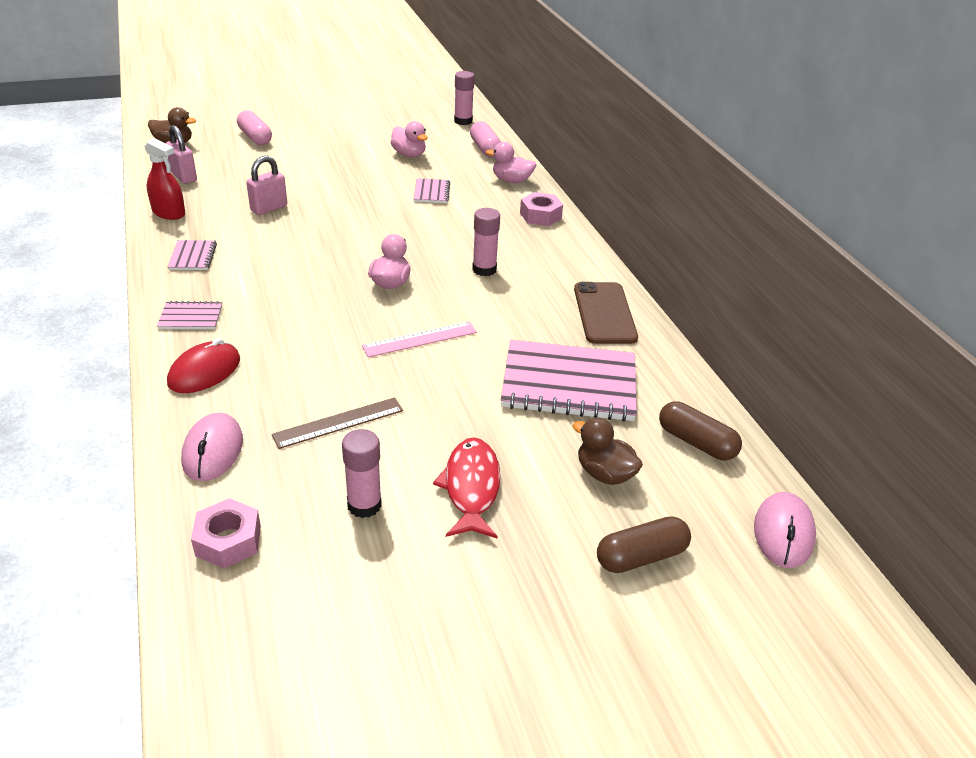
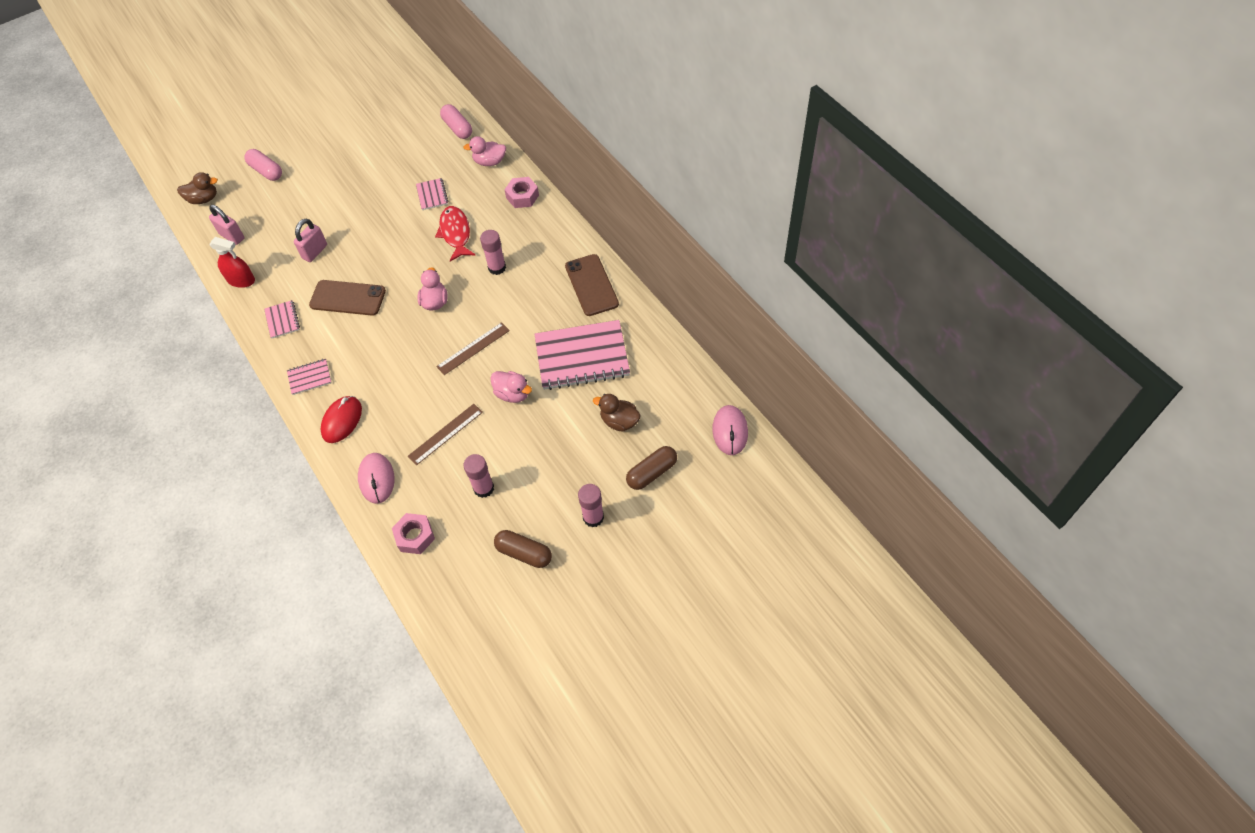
camera: 10 degrees left, 20 degrees up
pink ruler [362,322,477,357] -> brown ruler [436,322,510,375]
pink duck [391,121,428,157] -> pink duck moved to [490,371,532,403]
red fish [433,437,500,538] -> red fish moved to [435,206,475,261]
pink glue stick [454,71,475,125] -> pink glue stick moved to [578,484,604,527]
brown capsule [659,401,742,461] -> brown capsule moved to [494,530,552,568]
none -> brown phone [309,280,386,316]

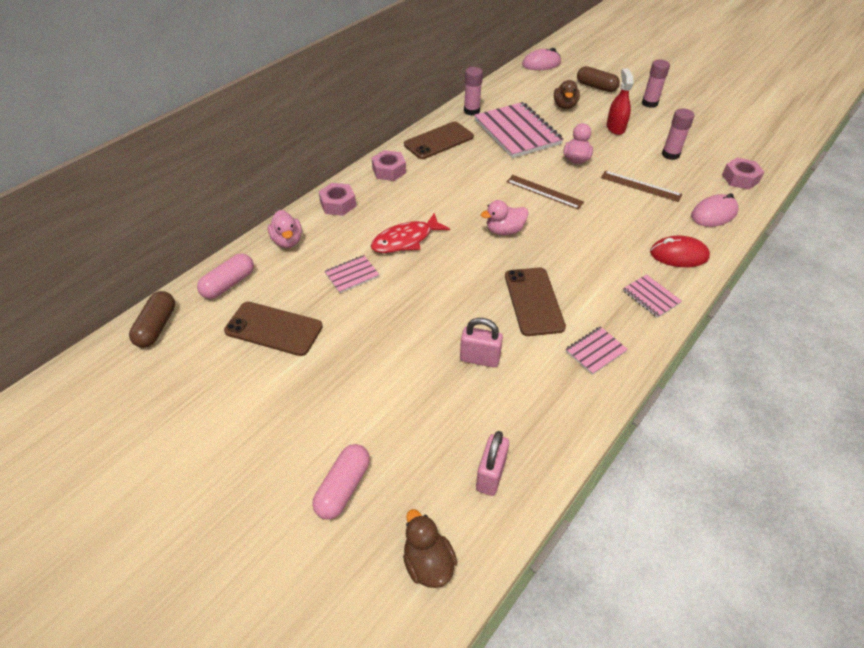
camera: 110 degrees left, 10 degrees down
red spray bottle [209,237,255,288] -> red spray bottle moved to [607,68,634,135]
pink glue stick [480,230,506,275] -> pink glue stick moved to [464,67,483,116]
brown capsule [494,530,552,568] -> brown capsule moved to [129,291,175,348]
none -> brown phone [224,302,323,356]
none -> pink nut [372,150,406,181]

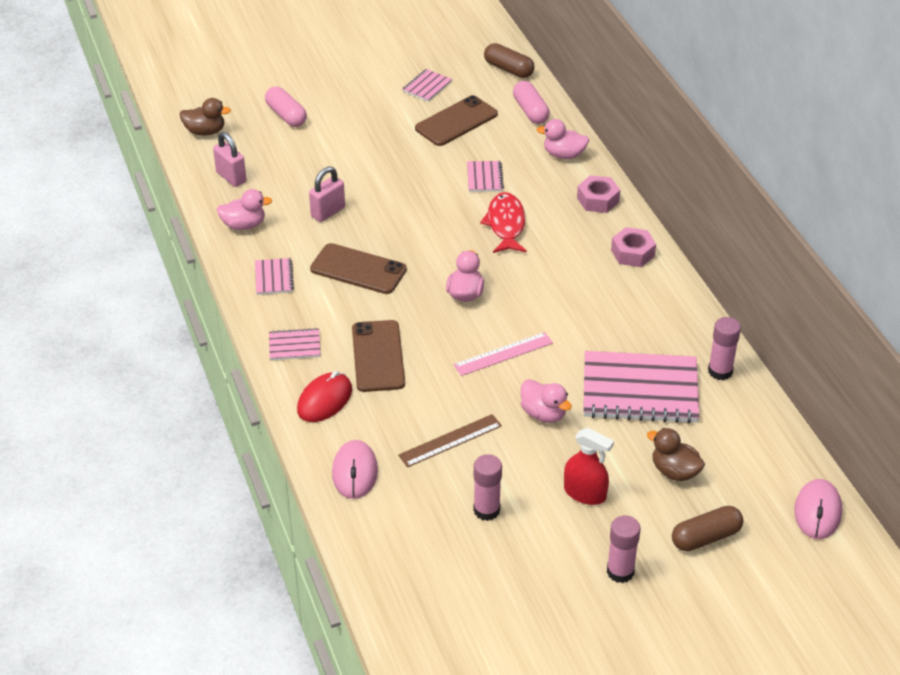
camera: 120 degrees right, 5 degrees down
brown phone [404,122,474,159] -> brown phone moved to [352,320,405,392]
brown ruler [506,175,584,209] -> pink ruler [453,332,553,376]
pink nut [722,158,764,190] -> none
none -> pink duck [217,189,273,230]
none -> pink notebook [402,69,452,102]

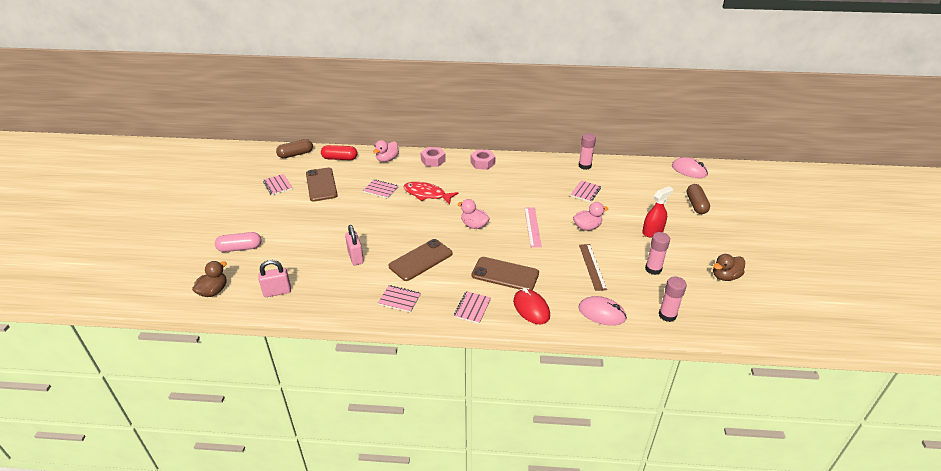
camera: 65 degrees left, 5 degrees down
pink duck [217,189,273,230] -> none
pink capsule [513,81,550,124] -> red capsule [321,145,357,160]
pink notebook [583,351,699,424] -> pink notebook [571,180,601,202], size x0.46
pink glue stick [607,515,640,583] -> pink glue stick moved to [659,277,687,322]
brown duck [647,428,705,481] -> brown duck moved to [713,254,745,281]

